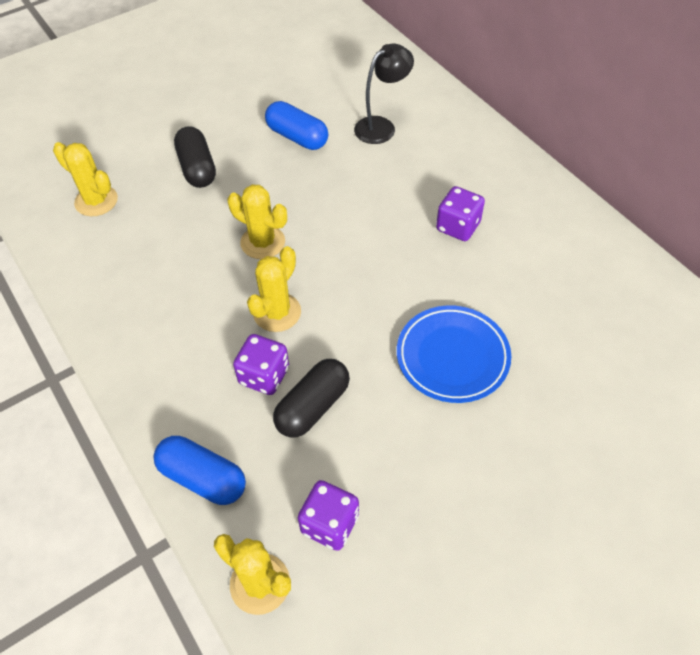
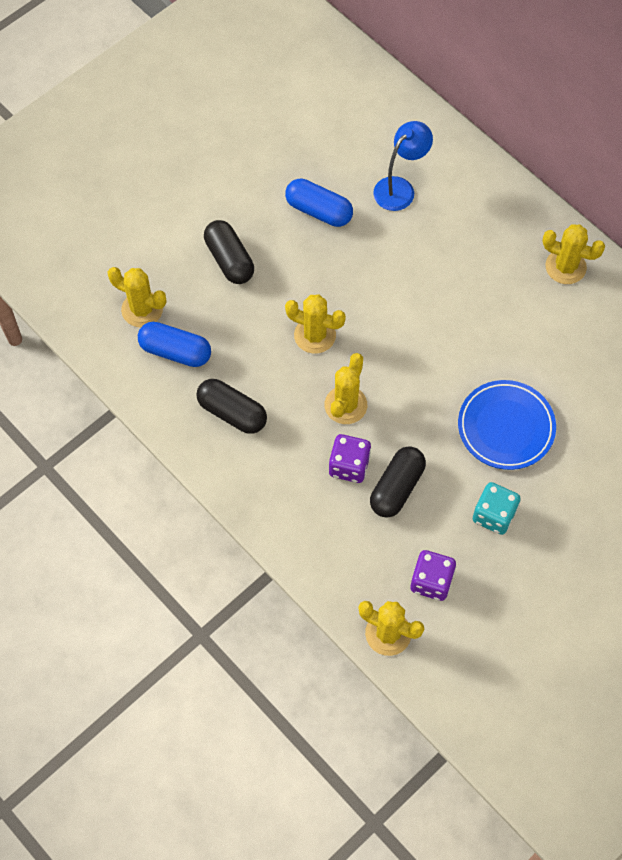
camera: 10 degrees left, 10 degrees up
blue capsule [153,436,246,505] -> blue capsule moved to [138,322,211,367]
black lamp [354,44,414,144] -> blue lamp [373,121,433,211]
purple dice [436,186,485,241] -> none
none -> black capsule [196,379,267,434]
none -> turquoise dice [473,482,521,535]
none -> yellow cactus [542,224,605,284]

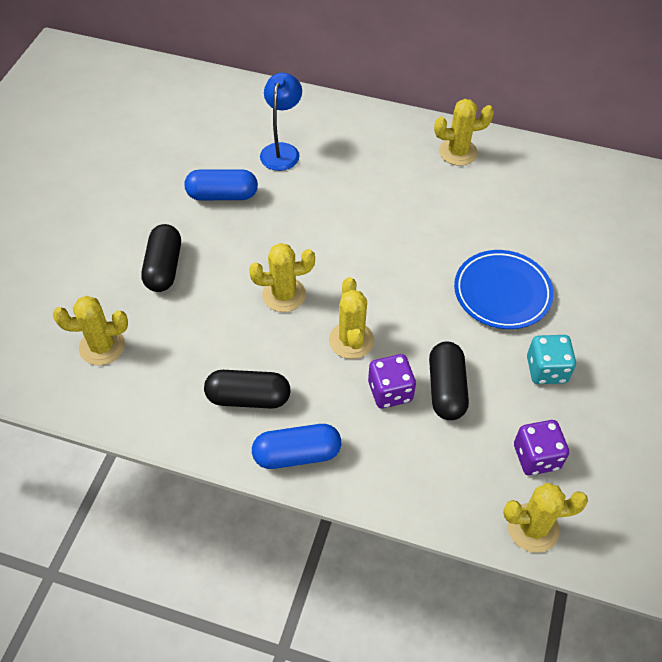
camera: 30 degrees left, 10 degrees down
blue capsule [138,322,211,367] -> blue capsule moved to [252,424,341,469]
black capsule [204,220,254,284] -> black capsule turned 60 degrees clockwise [141,224,181,292]

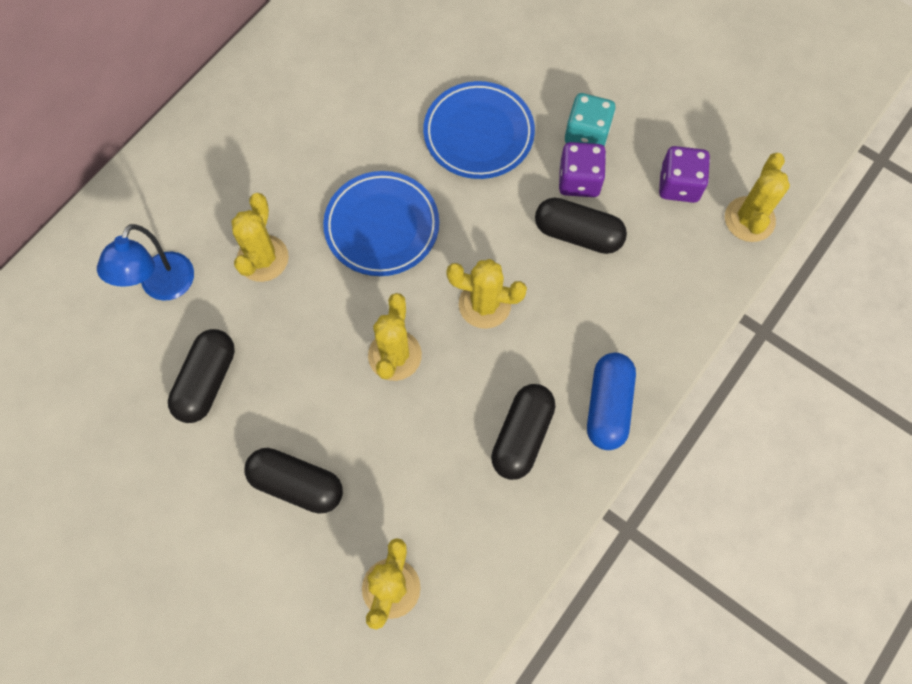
camera: 70 degrees left, 15 degrees up
blue capsule [185,169,258,200] -> black capsule [168,329,235,423]
blue lamp [260,73,302,171] -> blue lamp turned 105 degrees counterclockwise [97,224,194,301]
purple dice [368,354,416,408] -> purple dice moved to [559,142,606,197]
yellow cactus [434,99,494,166] -> yellow cactus moved to [231,193,289,282]
none -> blue plate [323,171,439,276]

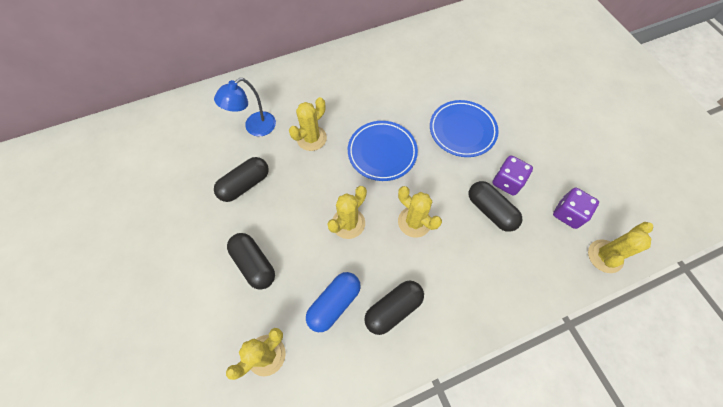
camera: 30 degrees right, 5 degrees down
turquoise dice [565,93,616,147] -> none
blue capsule [587,353,636,450] -> blue capsule moved to [306,272,361,332]

